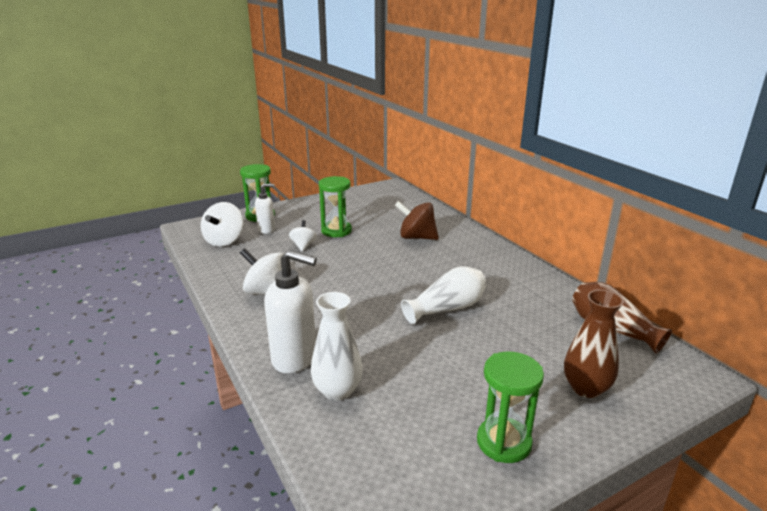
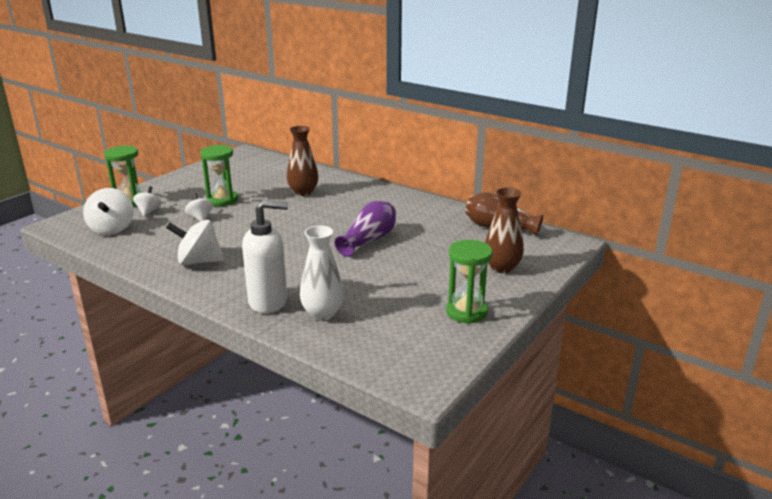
camera: 25 degrees left, 0 degrees up
white soap dispenser [255,184,275,234] -> white spinning top [133,186,162,217]
brown spinning top [395,201,439,240] -> brown vase [287,126,318,196]
white vase [401,266,487,324] -> purple vase [335,201,396,257]

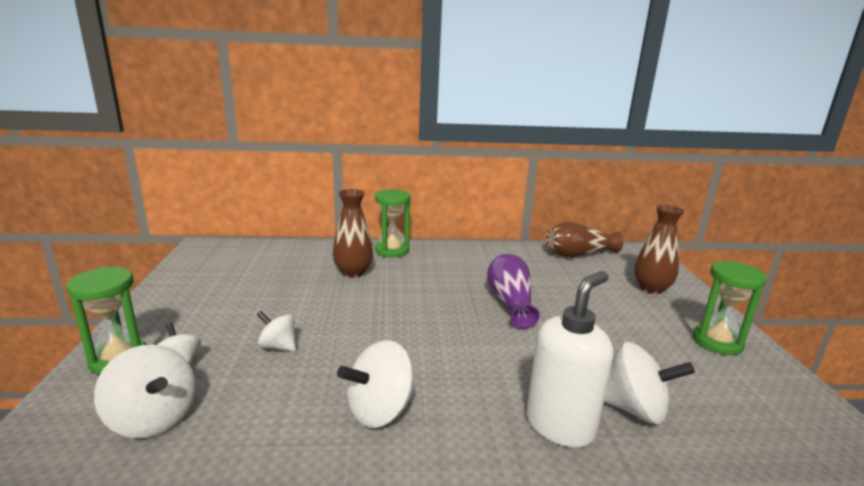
camera: 40 degrees left, 5 degrees down
green hourglass [201,145,238,206] -> green hourglass moved to [375,189,411,257]
white vase [300,225,344,321] -> white spinning top [604,342,695,425]

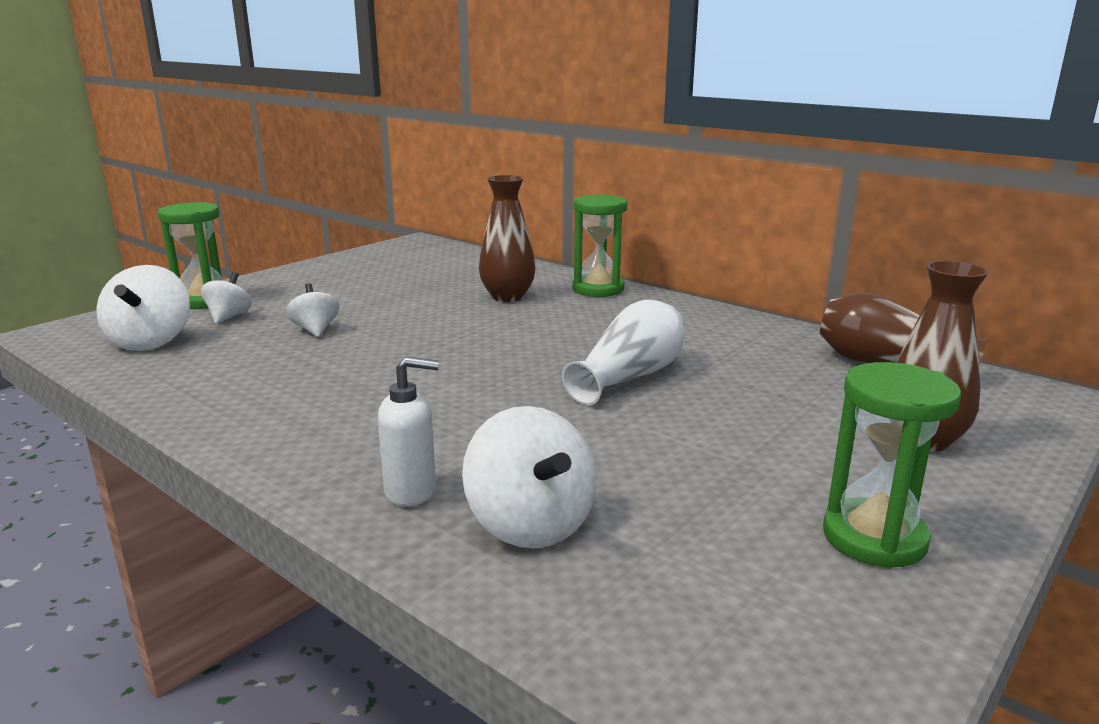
camera: 45 degrees right, 0 degrees up
white spinning top [337,340,416,428] -> none
purple vase [487,254,540,329] -> white vase [562,300,684,405]
white soap dispenser [526,271,613,448] -> white soap dispenser [378,357,439,507], size x0.59

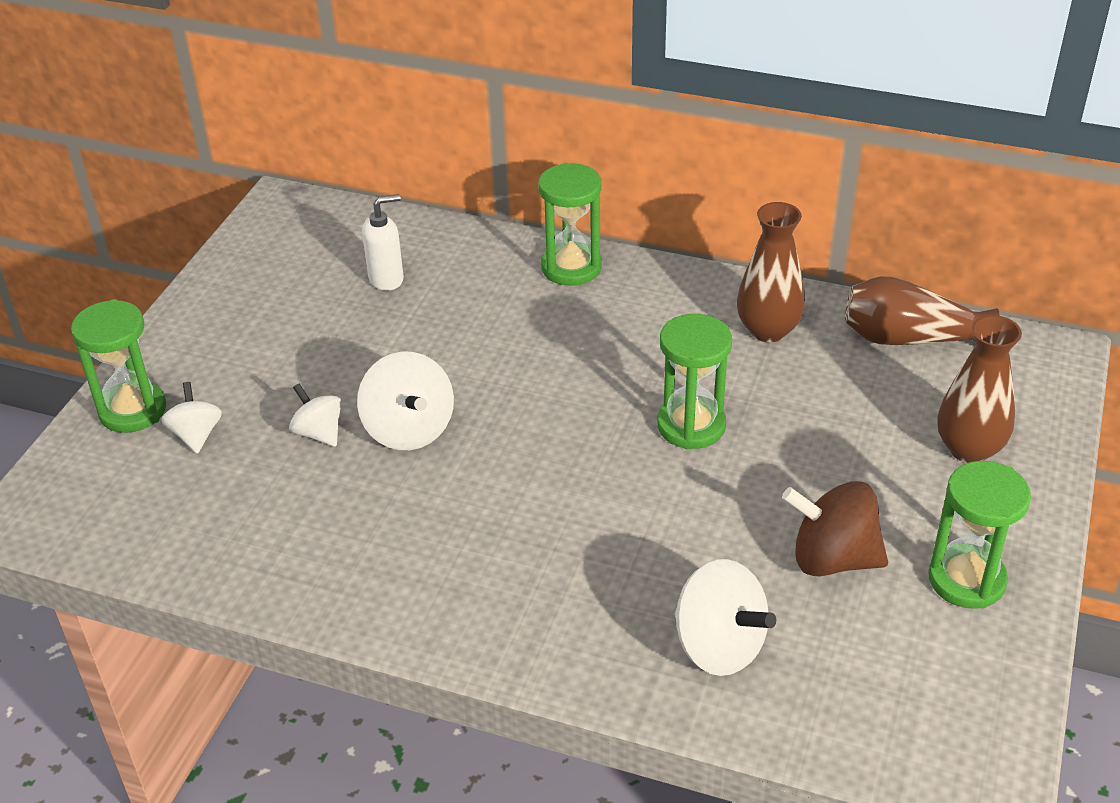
camera: 20 degrees left, 20 degrees up
white spinning top [96,265,190,351] -> white spinning top moved to [357,351,454,450]
white soap dispenser [378,357,439,507] -> white soap dispenser moved to [362,194,404,291]
brown vase [479,175,535,302] -> brown vase moved to [737,202,805,342]
white vase [562,300,684,405] -> green hourglass [657,314,732,450]
none -> brown spinning top [782,481,888,576]

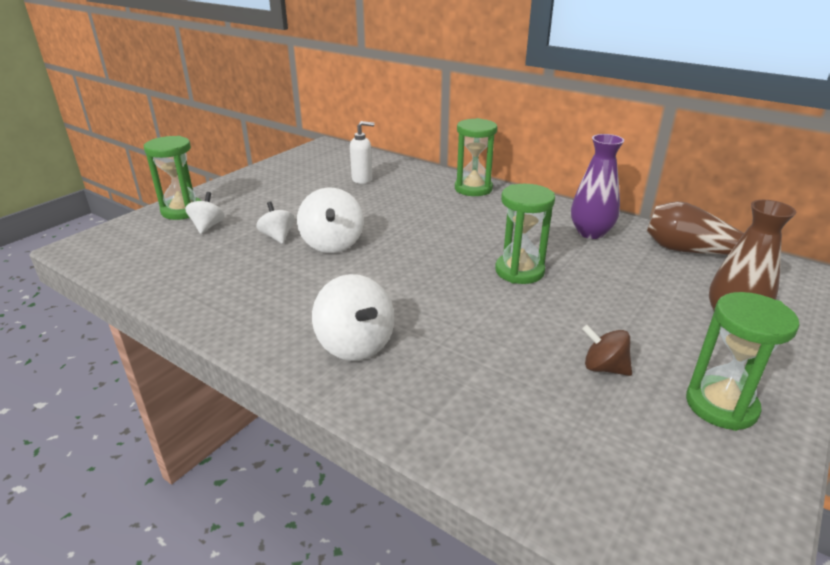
camera: 15 degrees right, 10 degrees down
white spinning top [675,559,776,676] -> white spinning top moved to [312,274,394,361]
brown vase [737,202,805,342] -> purple vase [571,134,624,239]
brown spinning top [782,481,888,576] -> brown spinning top [582,325,632,376], size x0.60

